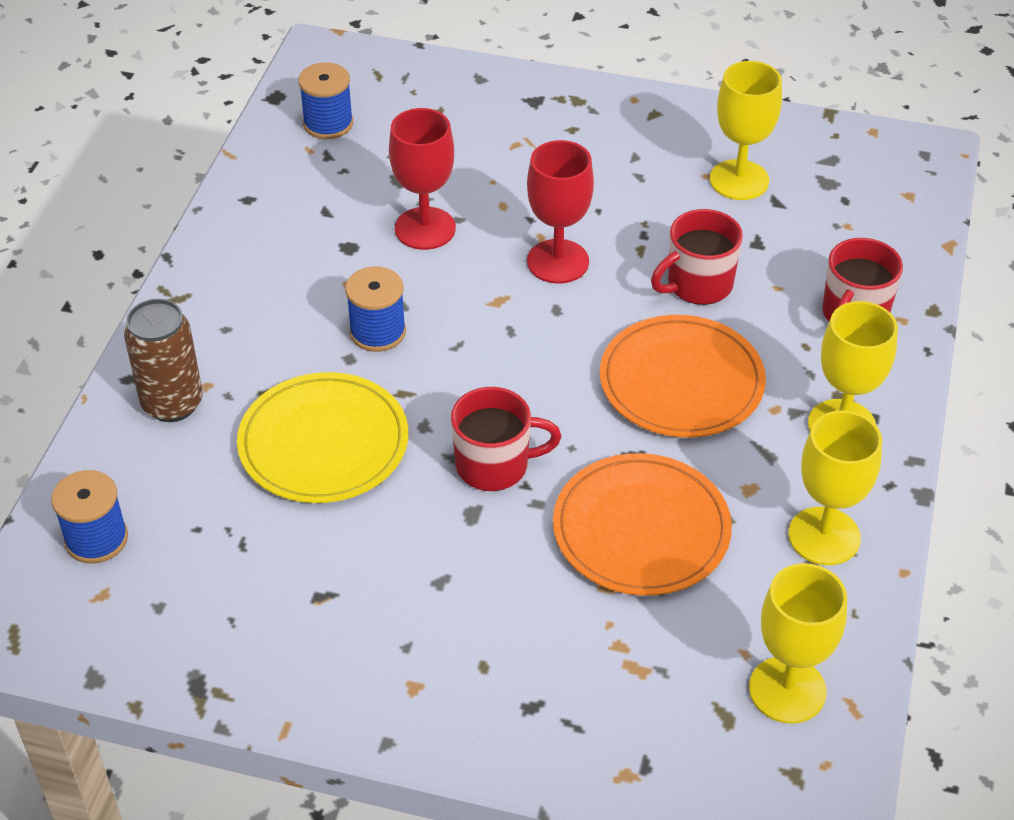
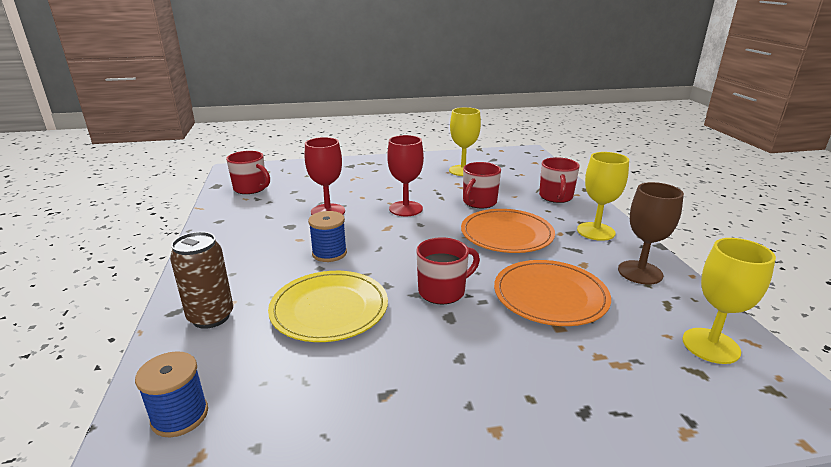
camera: 25 degrees left, 20 degrees down
blue spool [298,62,353,139] -> red mug [226,151,270,194]
yellow goblet [788,410,882,565] -> brown goblet [618,182,684,285]

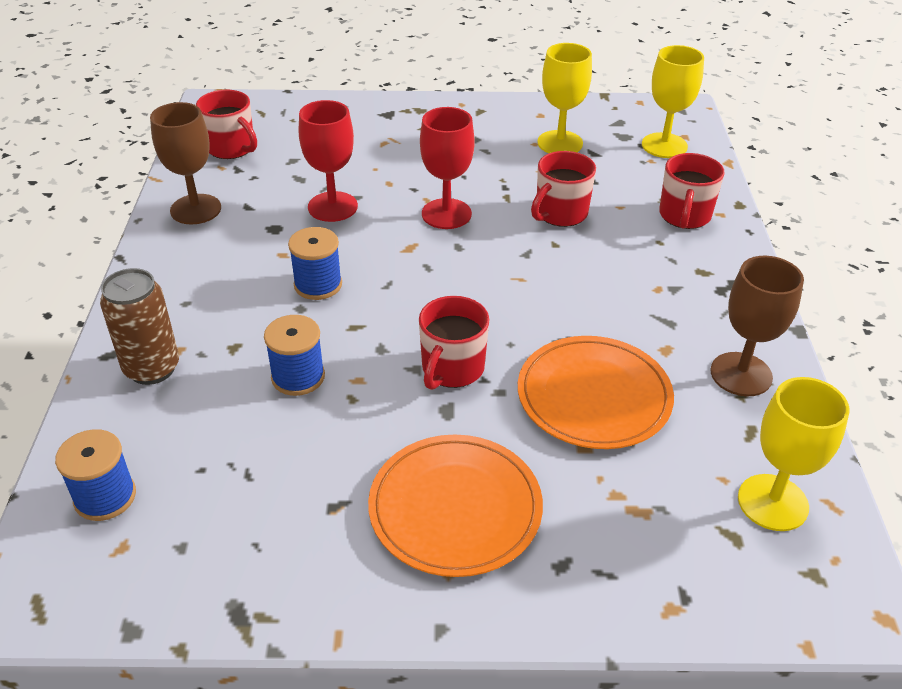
camera: 10 degrees right, 15 degrees up
yellow plate [268,271,388,342] -> blue spool [264,315,325,396]
red mug [416,237,480,305] -> red mug turned 135 degrees clockwise [419,296,489,390]
orange plate [461,209,555,253] -> orange plate moved to [368,435,543,577]
yellow goblet [577,152,629,241] -> yellow goblet moved to [642,45,704,158]
none -> brown goblet [150,102,221,224]

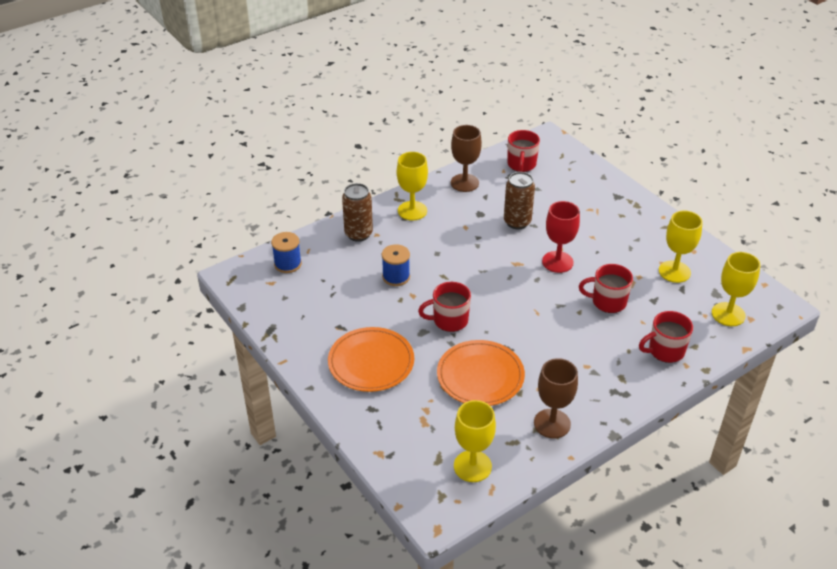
camera: 55 degrees right, 0 degrees up
blue spool [288,227,342,300] -> none
red goblet [299,100,358,222] -> brown can [504,172,535,229]
none -> yellow goblet [397,152,428,220]

